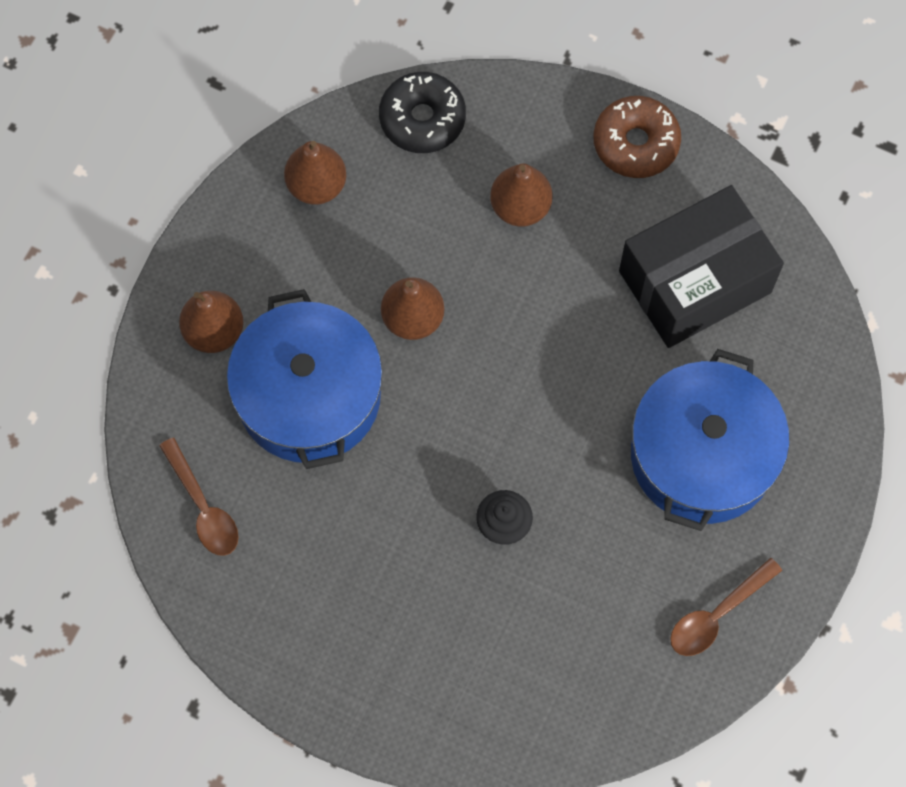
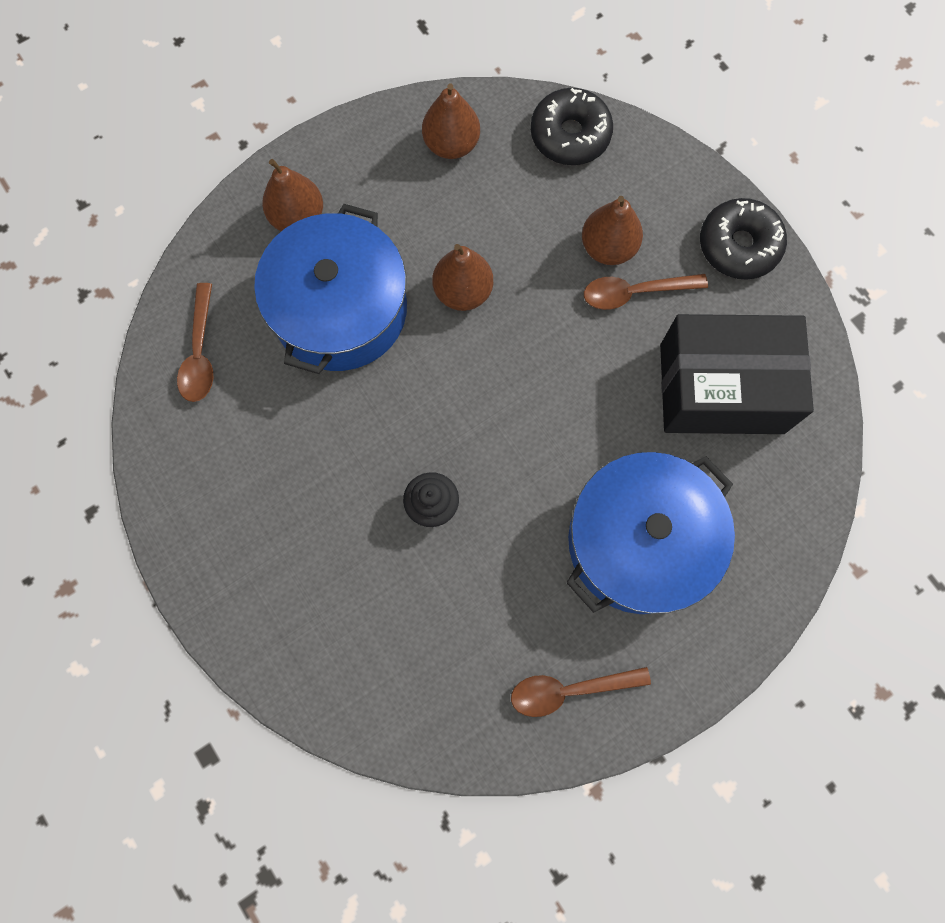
camera: 30 degrees right, 5 degrees up
brown donut [593,96,681,178] -> black donut [700,198,787,280]
none -> brown spoon [584,274,708,310]

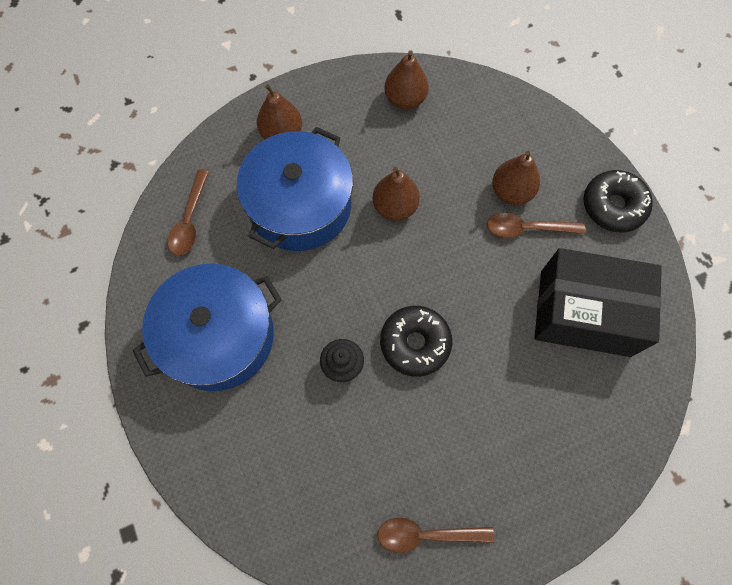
camera: 10 degrees right, 5 degrees down
black donut [531,88,613,165] -> black donut moved to [380,306,452,377]
blue pot [566,452,735,614] -> blue pot moved to [133,264,282,391]

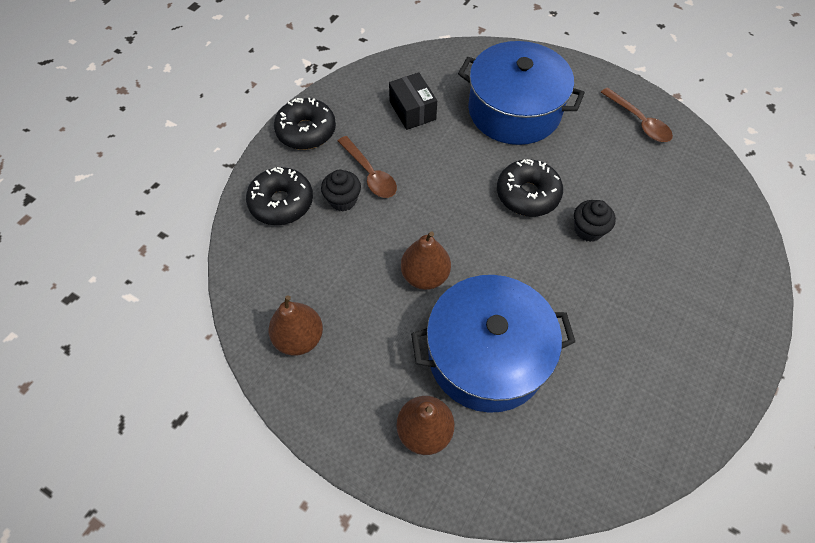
camera: 125 degrees left, 10 degrees down
blue pot [133,264,282,391] -> blue pot moved to [458,41,585,145]
brown spoon [167,169,209,256] -> none
brown pear [492,151,540,205] -> black cupcake [321,170,361,211]
black box [534,248,662,357] -> black box [389,72,437,130], size x0.52
none -> black donut [246,167,313,225]

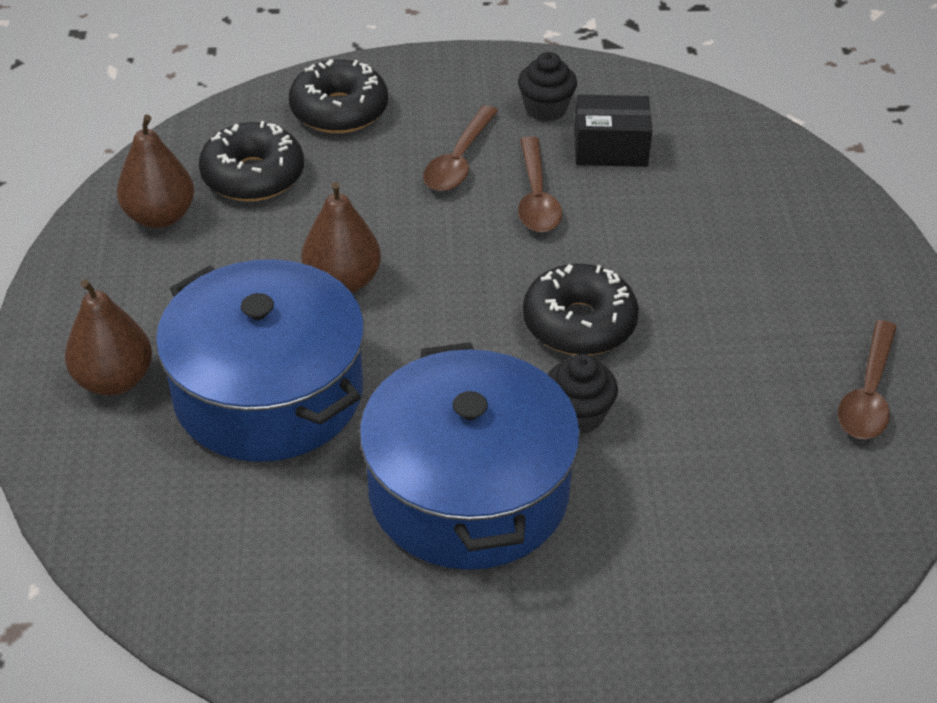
camera: 55 degrees right, 15 degrees down
black donut [274,98,336,150] -> black donut moved to [199,121,304,201]
black cupcake [321,170,361,211] -> black cupcake moved to [518,52,577,122]
black box [389,72,437,130] -> black box turned 60 degrees clockwise [574,95,652,167]
blue pot [458,41,585,145] -> blue pot moved to [359,342,580,570]
none -> brown spoon [518,136,562,232]

